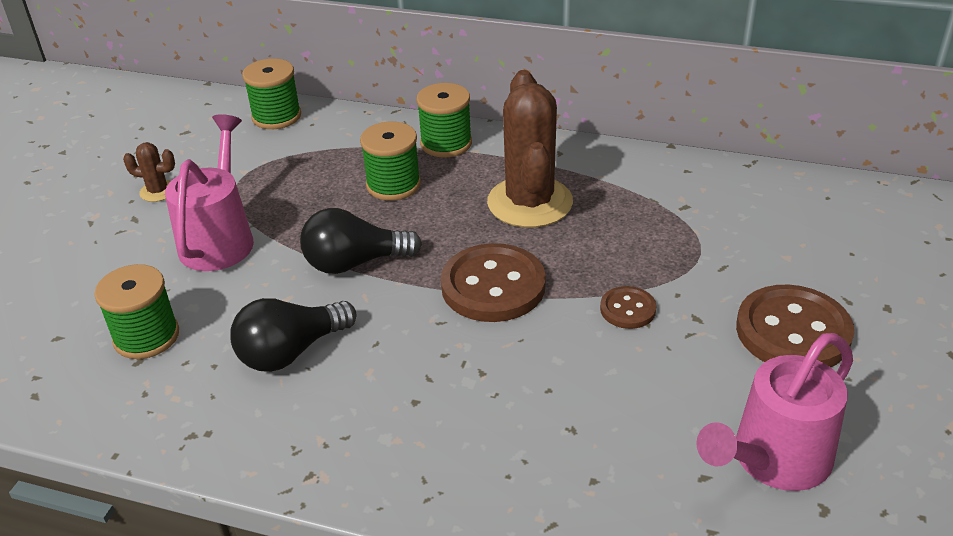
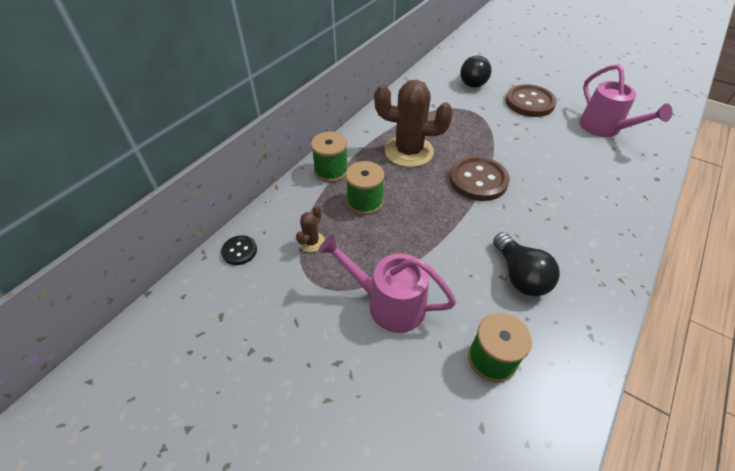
camera: 75 degrees left, 10 degrees up
brown cactus [123,142,175,202] -> brown cactus moved to [296,206,325,252]
green spool [242,59,301,129] -> black button [221,235,257,265]
black light bulb [300,208,422,274] -> black light bulb moved to [460,55,492,88]
brown button [600,286,656,329] -> none

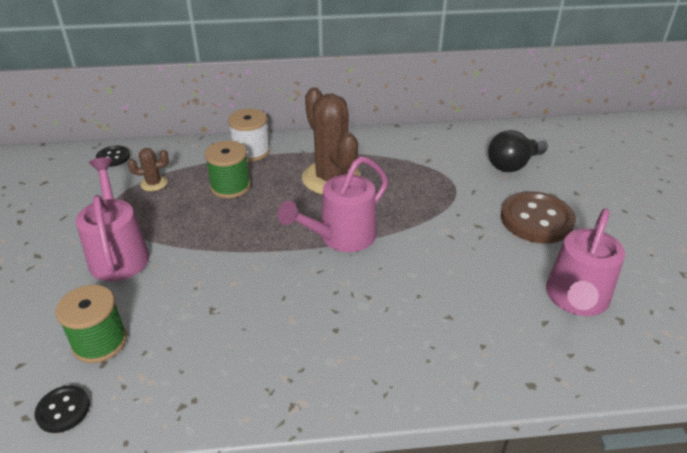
camera: 50 degrees right, 10 degrees down
green spool [311,132,348,182] -> white spool [228,109,270,162]
brown button [449,156,510,201] -> pink watering can [278,156,388,252]
black light bulb [493,232,560,297] -> none
none -> black button [35,385,90,433]

